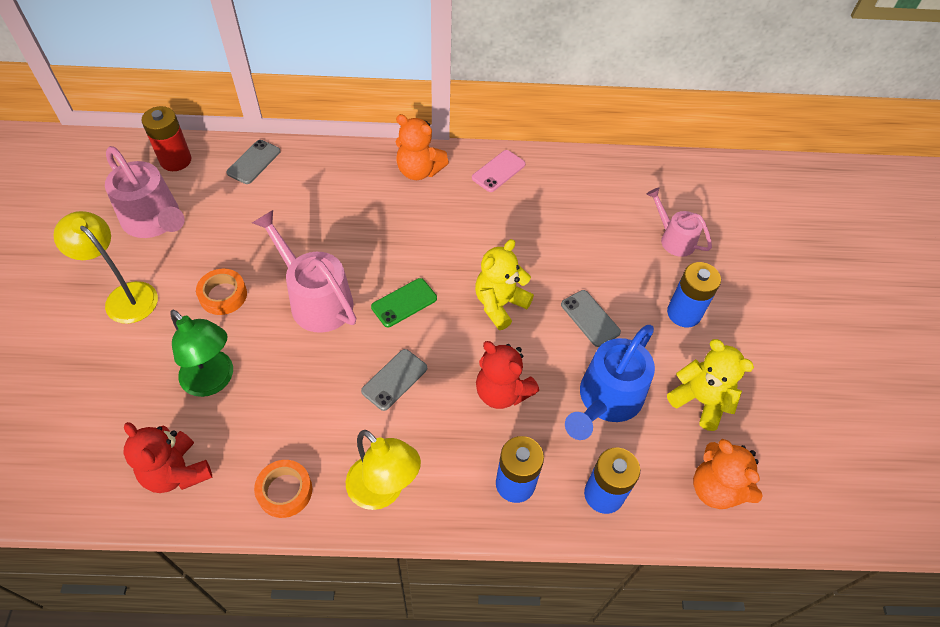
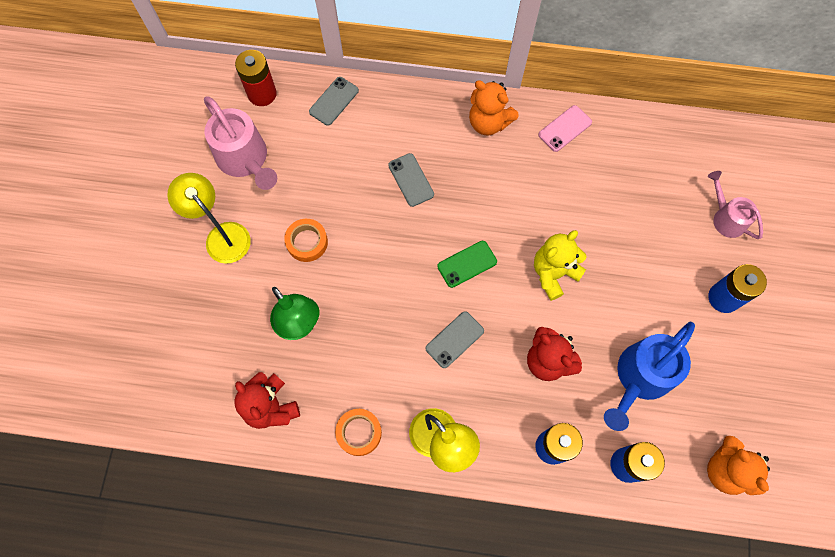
camera: 10 degrees right, 15 degrees up
pink watering can [252,210,356,333] -> none
grey phone [561,290,621,347] -> grey phone moved to [388,153,434,207]
yellow teddy bear [667,339,754,431] -> none

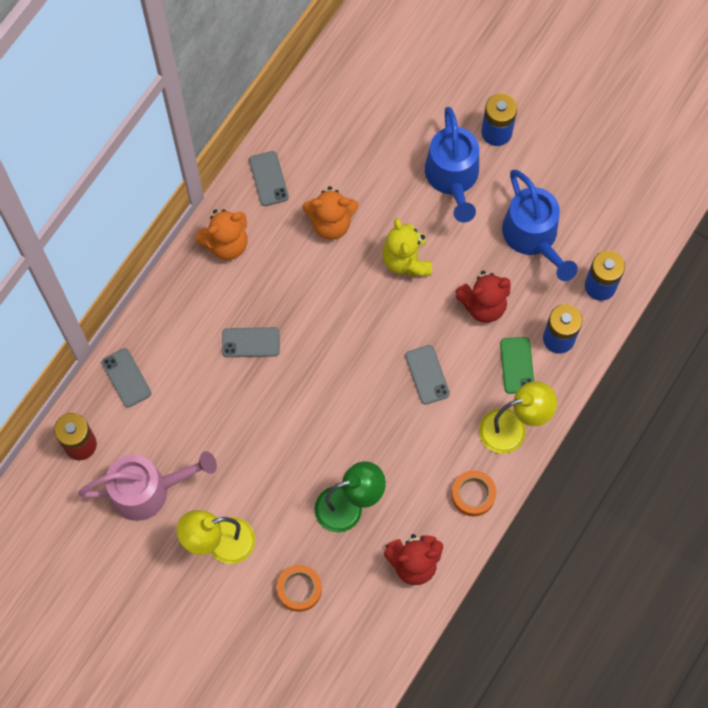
camera: 65 degrees left, 0 degrees up
orange tape [284,219,328,262] -> orange tape moved to [277,565,322,612]
green phone [437,241,497,288] -> green phone moved to [500,337,534,394]
pink phone [538,105,592,152] -> grey phone [249,151,289,206]
orange teddy bear [707,436,770,495] -> orange teddy bear moved to [303,186,359,240]
pink watering can [708,171,763,239] -> none
none -> blue watering can [425,107,479,223]

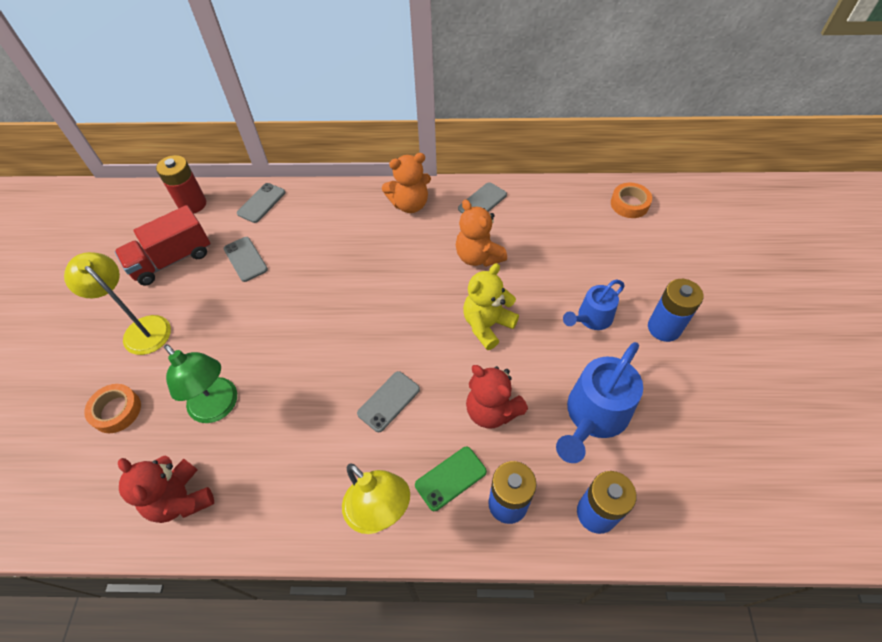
camera: 60 degrees right, 15 degrees down
pink watering can [78,451,217,521] -> red truck [115,205,210,286]
orange teddy bear [196,209,248,260] -> orange teddy bear turned 45 degrees counterclockwise [382,153,431,213]
grey phone [222,327,280,357] -> grey phone moved to [223,237,268,282]
blue watering can [425,107,479,223] -> blue watering can [563,280,625,330], size x0.61
orange tape [451,470,496,516] -> orange tape moved to [611,183,652,218]

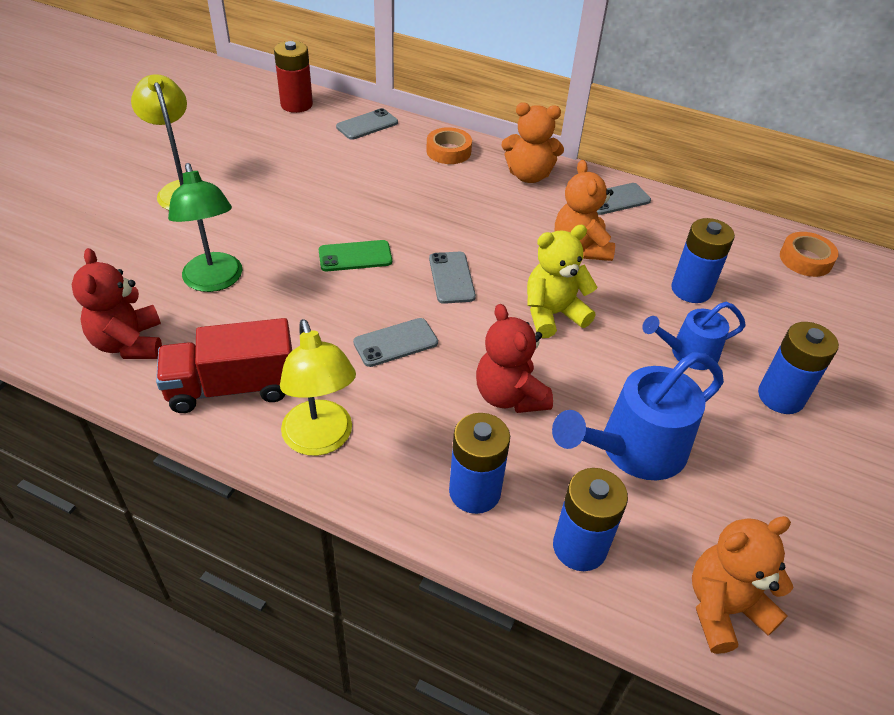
camera: 20 degrees right, 10 degrees down
orange tape [84,384,141,433] -> orange tape moved to [426,127,472,164]
red truck [115,205,210,286] -> red truck moved to [156,318,292,413]
grey phone [223,237,268,282] -> grey phone moved to [429,252,476,304]
green phone [415,447,487,511] -> green phone moved to [319,240,392,271]
none -> blue battery [671,218,735,303]
none -> orange teddy bear [692,516,794,654]

